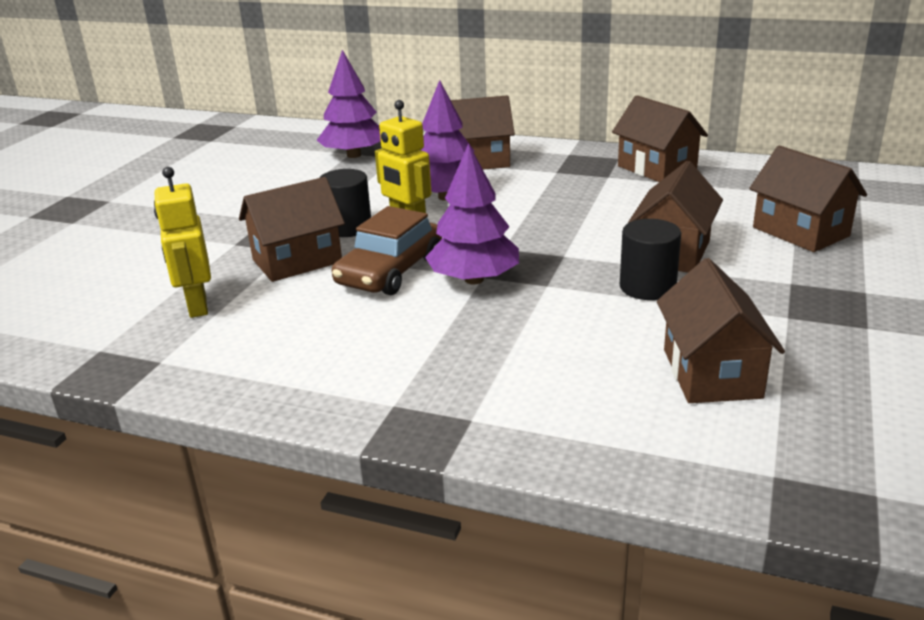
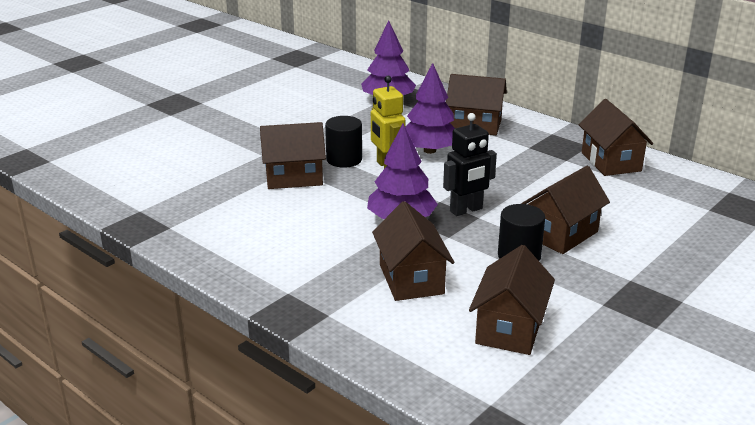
camera: 20 degrees right, 0 degrees up
yellow robot [154,167,211,318] -> none
brown car [332,206,442,295] -> none
brown house [749,146,867,252] -> brown house moved to [372,201,454,301]
none -> black robot [443,113,497,216]

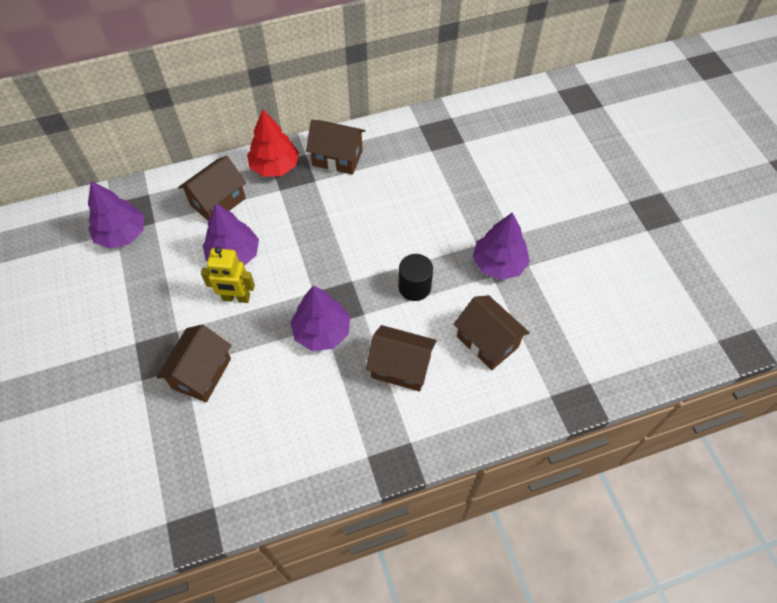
camera: 60 degrees left, 30 degrees up
black cylinder [325,116,362,168] -> none
black robot [443,113,497,216] -> none
brown house [521,166,610,254] -> none
none -> red tree [247,110,299,177]
none -> purple tree [473,213,530,280]

